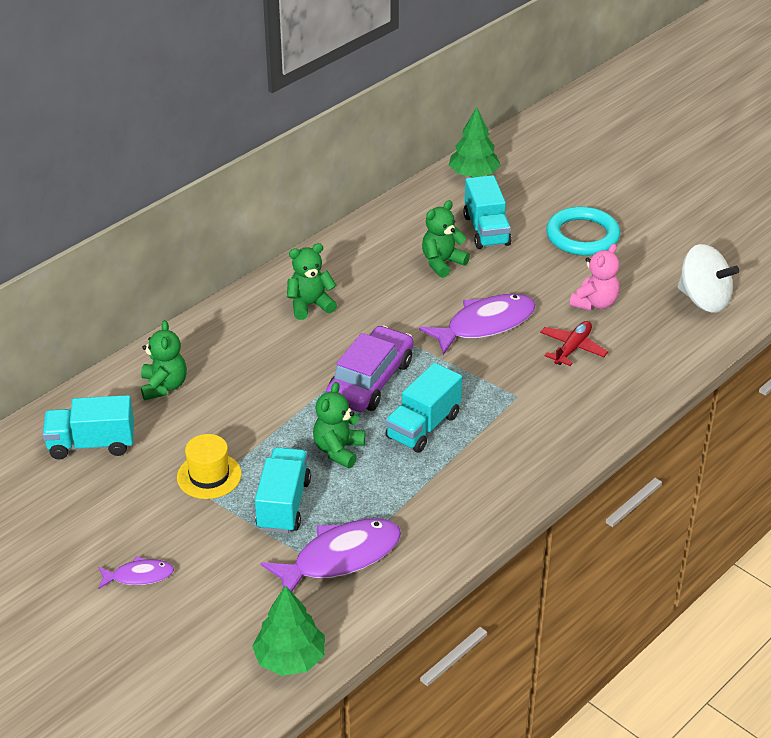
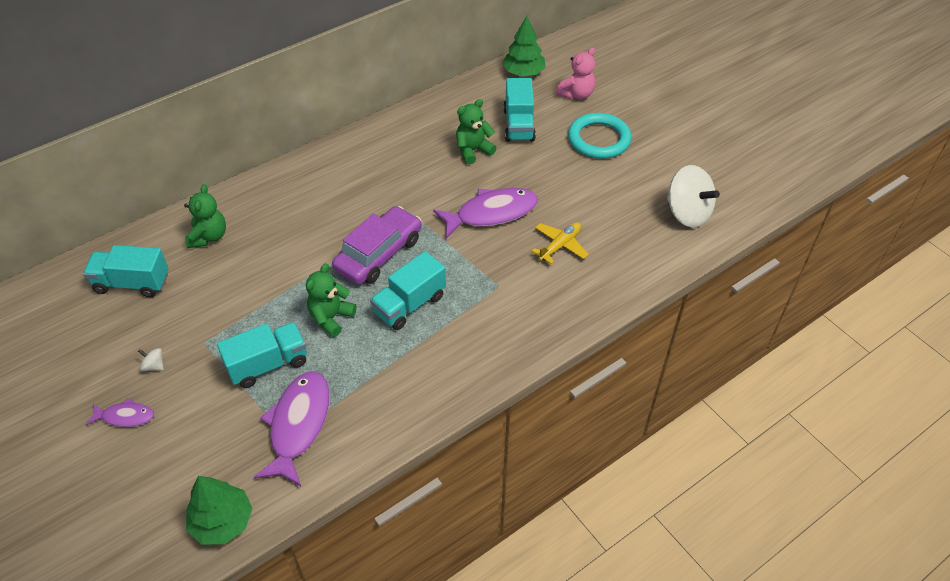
camera: 10 degrees right, 10 degrees up
yellow hat [177,434,241,499] -> none
turquoise truck [255,447,311,533] -> turquoise truck turned 45 degrees clockwise [217,322,307,388]
purple fish [261,518,401,592] -> purple fish turned 60 degrees counterclockwise [253,371,330,486]
green teddy bear [287,243,337,320] -> none
red plane [540,321,608,366] -> yellow plane [532,222,589,264]
pink teddy bear [570,244,620,310] -> pink teddy bear moved to [556,48,595,99]
none -> white spinning top [138,348,163,371]

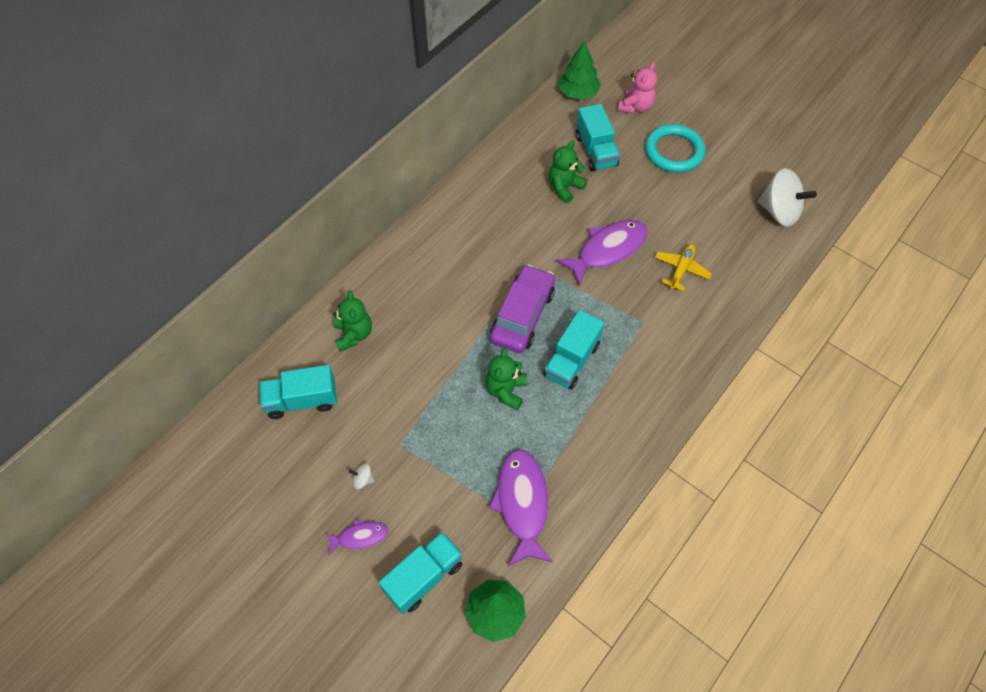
camera: 15 degrees left, 10 degrees up
turquoise truck [217,322,307,388] -> turquoise truck moved to [379,532,463,614]

